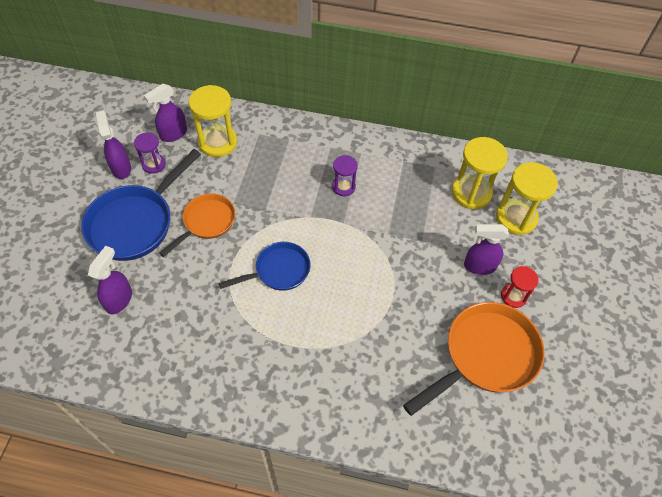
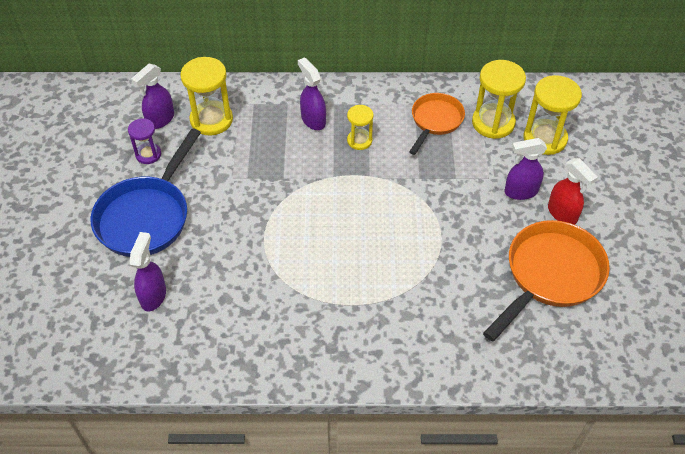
camera: 10 degrees left, 5 degrees down
purple spray bottle [96,111,131,179] -> purple spray bottle moved to [298,57,326,130]
orange pan [159,193,235,257] -> orange pan moved to [409,93,465,155]
blue pan [218,242,311,291] -> none
purple hourglass [332,155,358,196] -> yellow hourglass [347,105,373,150]
red hourglass [501,266,539,308] -> red spray bottle [548,158,598,225]

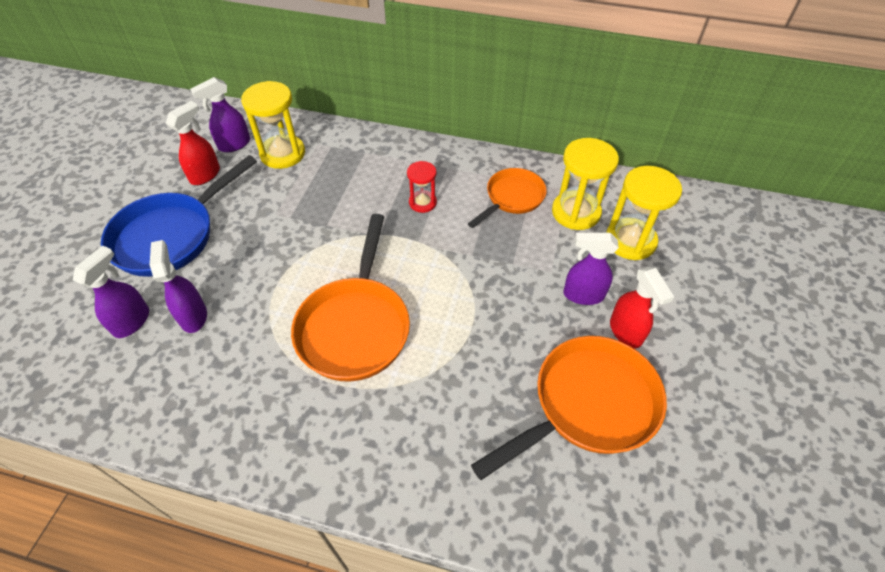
camera: 15 degrees right, 0 degrees up
purple hourglass [128,118,161,164] -> red spray bottle [166,101,220,185]
purple spray bottle [298,57,326,130] -> purple spray bottle moved to [150,240,207,333]
yellow hourglass [347,105,373,150] -> red hourglass [407,161,437,213]
none -> orange pan [291,214,410,382]

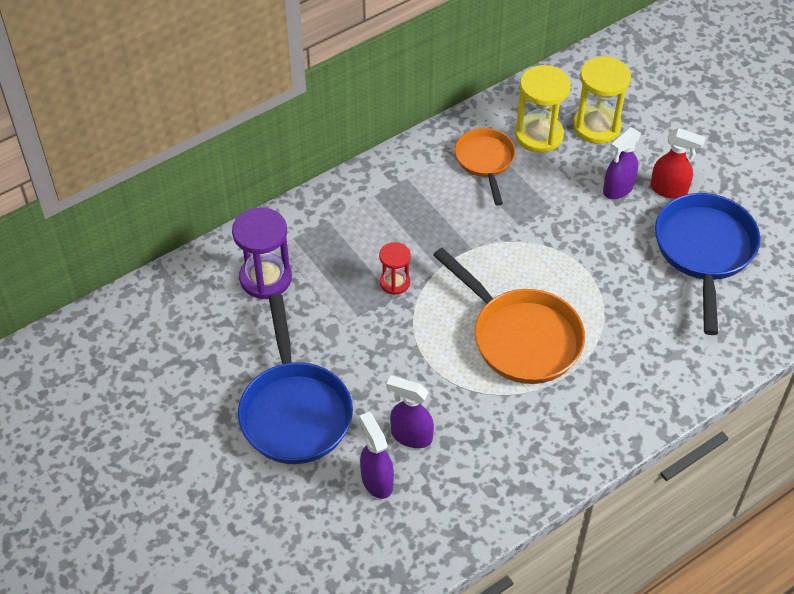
camera: 50 degrees left, 0 degrees up
red spray bottle [166,101,220,185] -> none
purple spray bottle [190,77,250,152] -> none
yellow hourglass [241,81,305,169] -> purple hourglass [232,207,292,299]
red hourglass [407,161,437,213] -> red hourglass moved to [379,242,411,295]
orange pan [471,336,667,480] -> blue pan [655,193,760,335]

